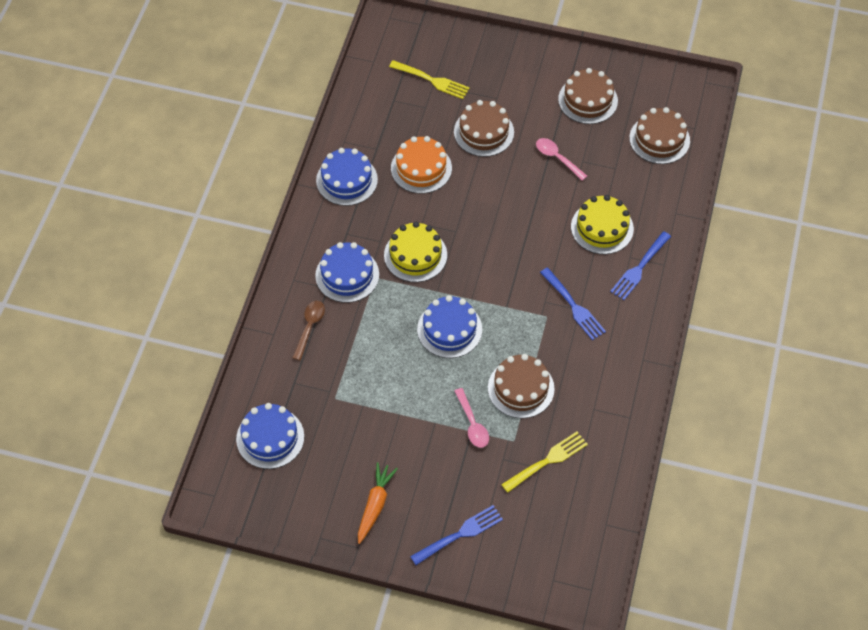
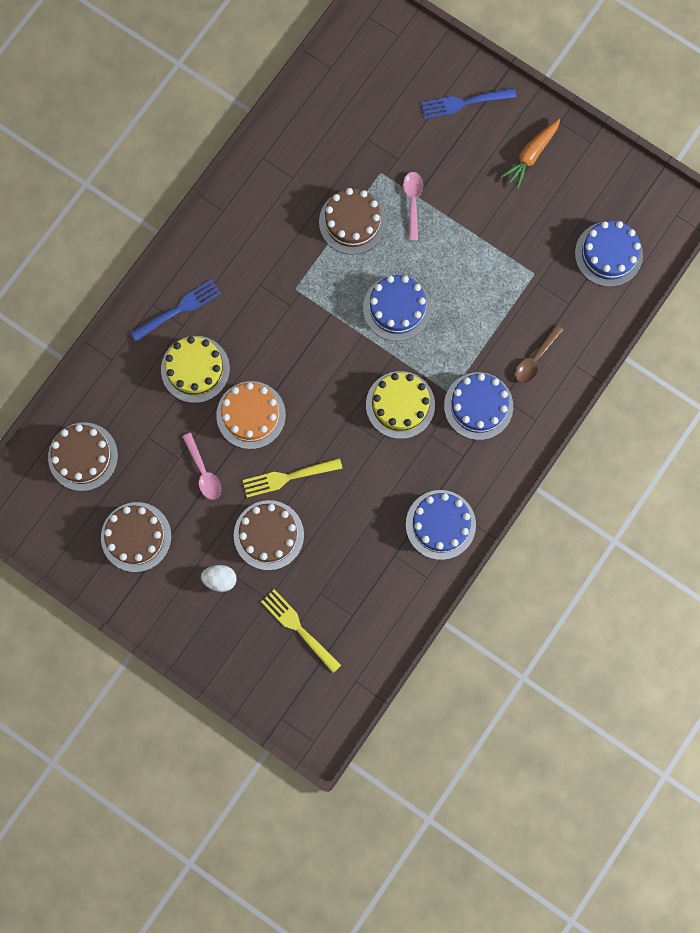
camera: 160 degrees left, 20 degrees up
orange cake [391,136,452,194] -> orange cake moved to [216,381,286,449]
yellow fork [501,432,588,493] -> yellow fork moved to [243,458,343,498]
blue fork [540,268,606,340] -> none
none -> white egg [201,565,237,592]

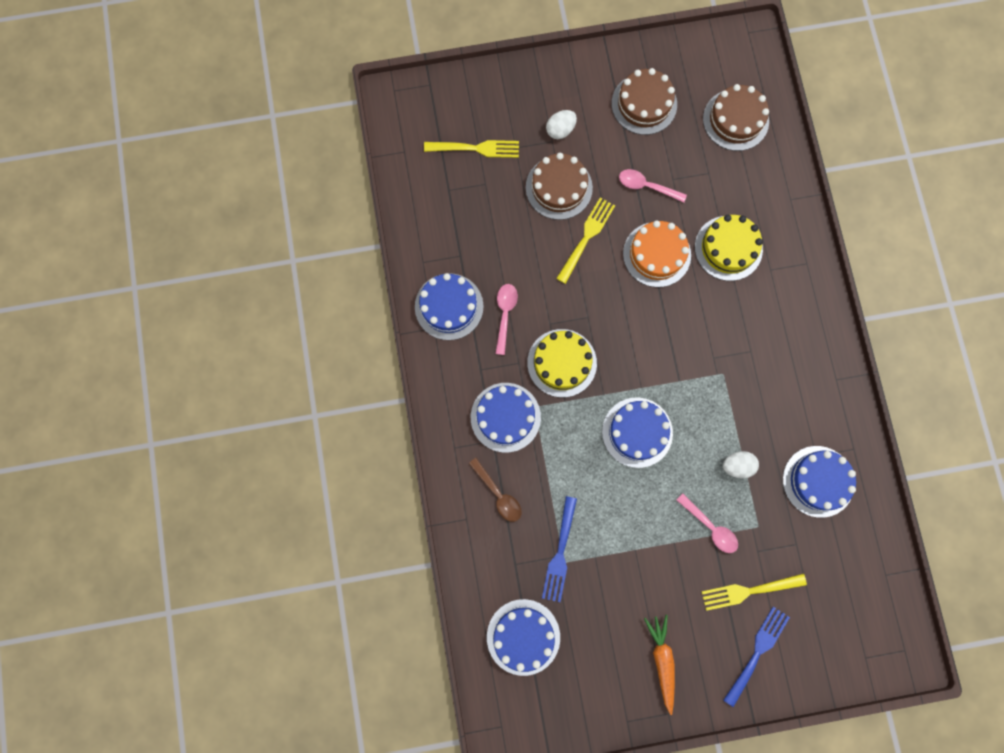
camera: 135 degrees right, 0 degrees up
blue fork [131,279,221,341] -> blue fork moved to [542,496,577,602]
brown cake [319,188,387,255] -> white egg [723,451,759,478]
brown spoon [515,324,564,383] -> brown spoon turned 150 degrees clockwise [468,458,521,522]
none -> pink spoon [495,284,518,355]
none -> yellow fork [701,574,807,611]
none -> blue cake [783,446,856,518]

